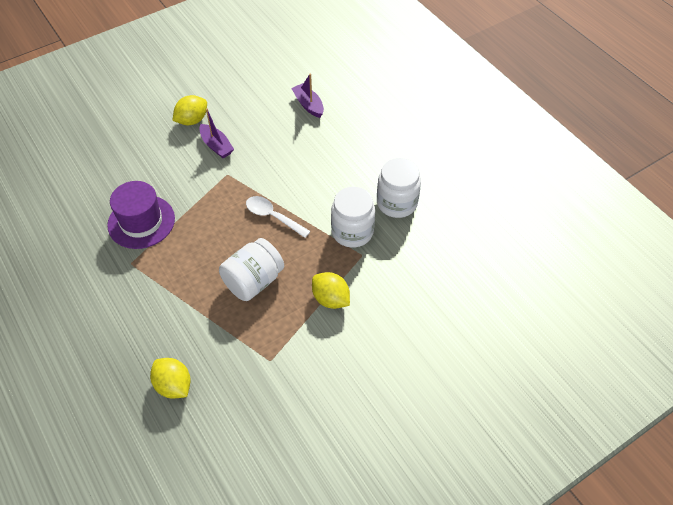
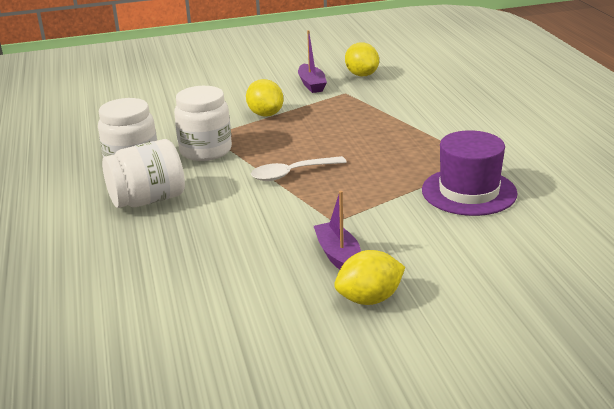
camera: 160 degrees left, 25 degrees down
yellow lemon [150,358,191,398] -> yellow lemon moved to [345,42,379,76]
white jar [219,238,284,301] -> white jar moved to [102,139,185,208]
white spoon [246,196,311,238] -> white spoon turned 105 degrees clockwise [251,156,346,181]
purple boat [291,73,324,118] -> purple boat moved to [298,30,327,93]

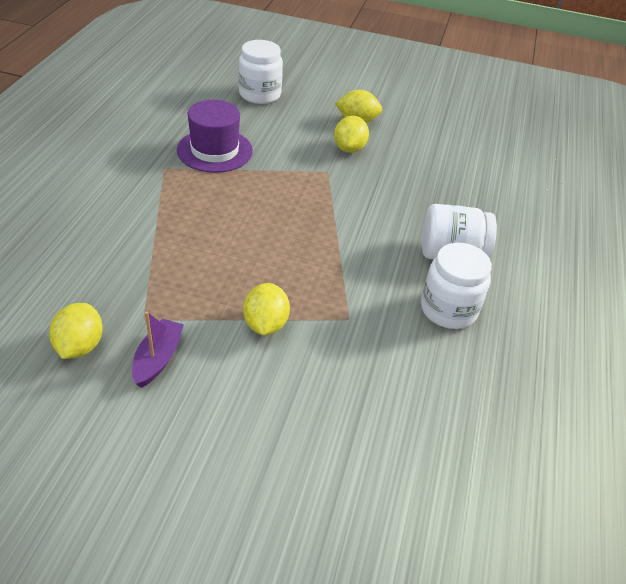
camera: 155 degrees left, 15 degrees up
white jar [174,86,232,161] -> white jar moved to [239,40,283,104]
white spoon [251,156,346,181] -> none
purple boat [314,191,361,270] -> yellow lemon [334,115,369,153]

